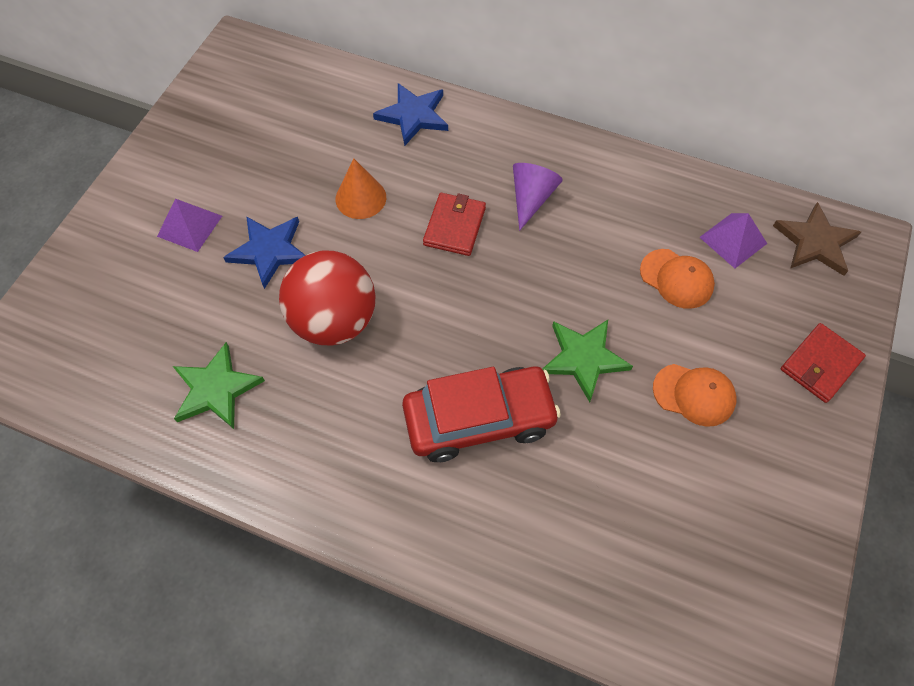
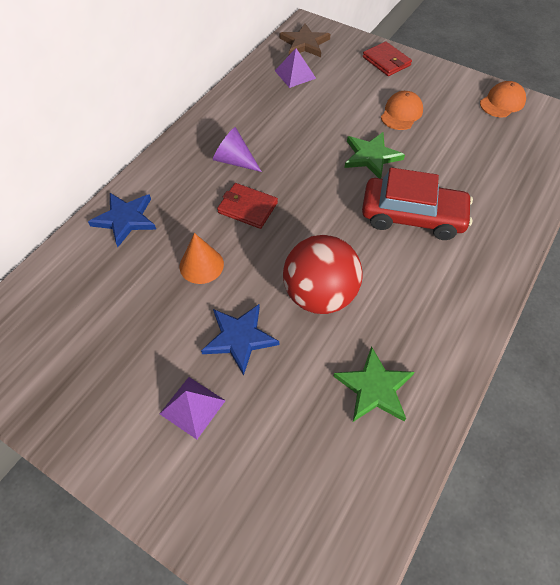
camera: 80 degrees left, 5 degrees down
red car [402,366,561,462] -> red car turned 105 degrees clockwise [362,167,473,240]
orange cap [640,249,715,309] -> orange cap moved to [480,81,526,118]

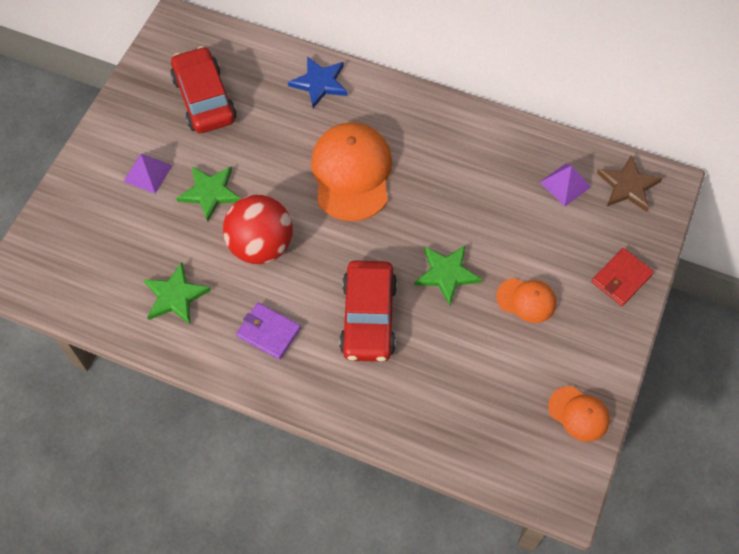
camera: 80 degrees right, 5 degrees up
orange cone [180,233,224,284] -> none
blue star [201,304,279,376] -> green star [176,166,241,222]
purple cone [213,127,262,172] -> none
red wallet [217,183,278,229] -> orange cap [311,122,392,221]
none -> red car [170,46,237,133]
none -> purple wallet [236,303,301,360]

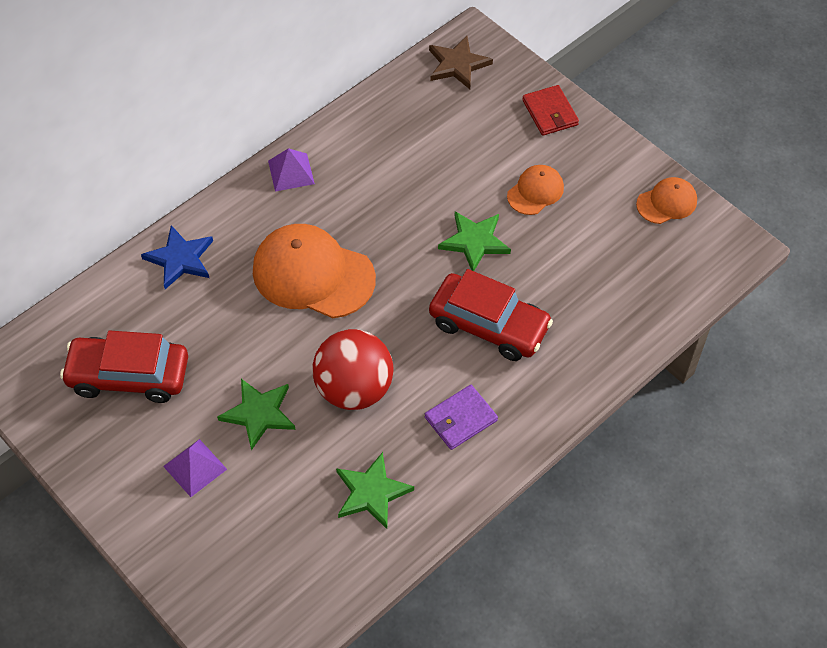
camera: 65 degrees left, 5 degrees down
purple pyramid [540,163,591,207] -> purple pyramid moved to [268,148,315,192]

